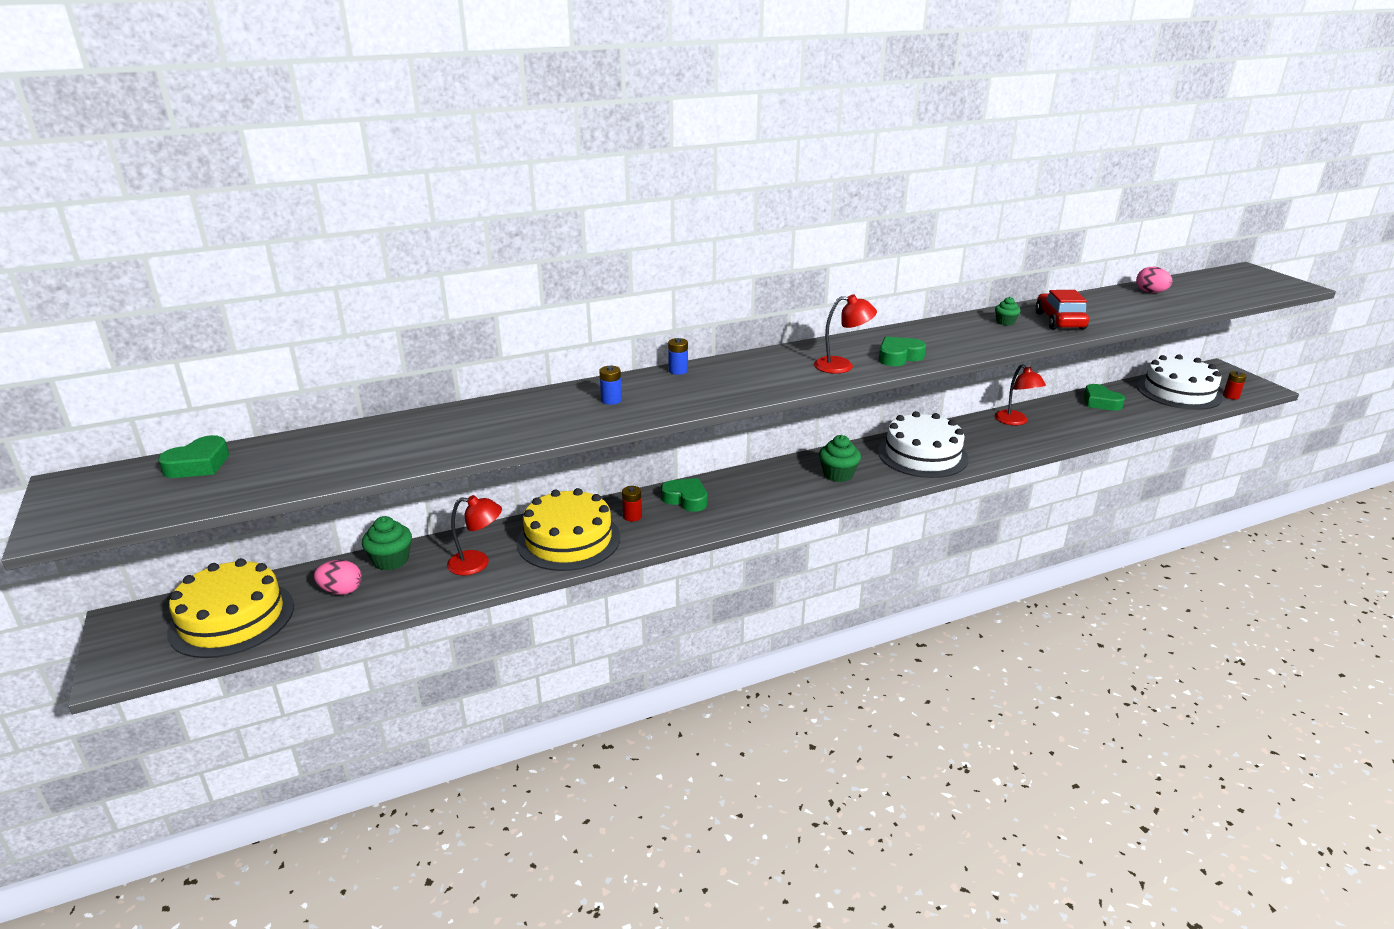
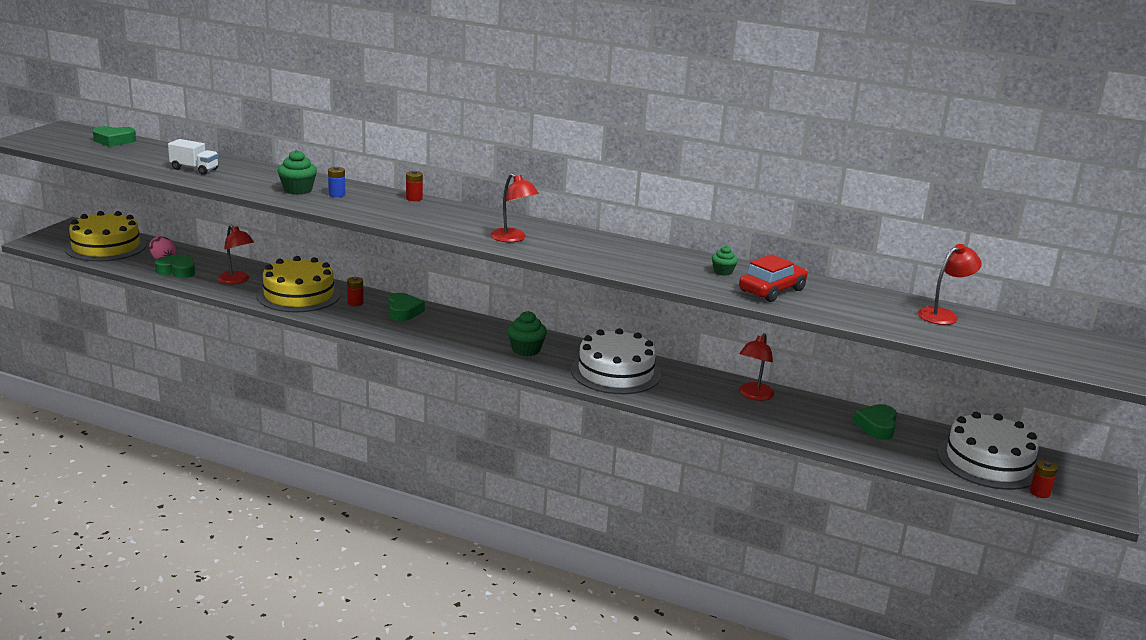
camera: 45 degrees right, 5 degrees down
green cupcake [362,516,412,571] -> green cupcake moved to [278,150,317,195]
blue battery [668,338,688,375] -> red battery [406,171,423,201]
green heart [879,337,926,366] -> green heart moved to [155,254,195,278]
pink egg [1136,267,1172,293] -> red lamp [918,244,982,325]
none -> white truck [168,139,219,175]

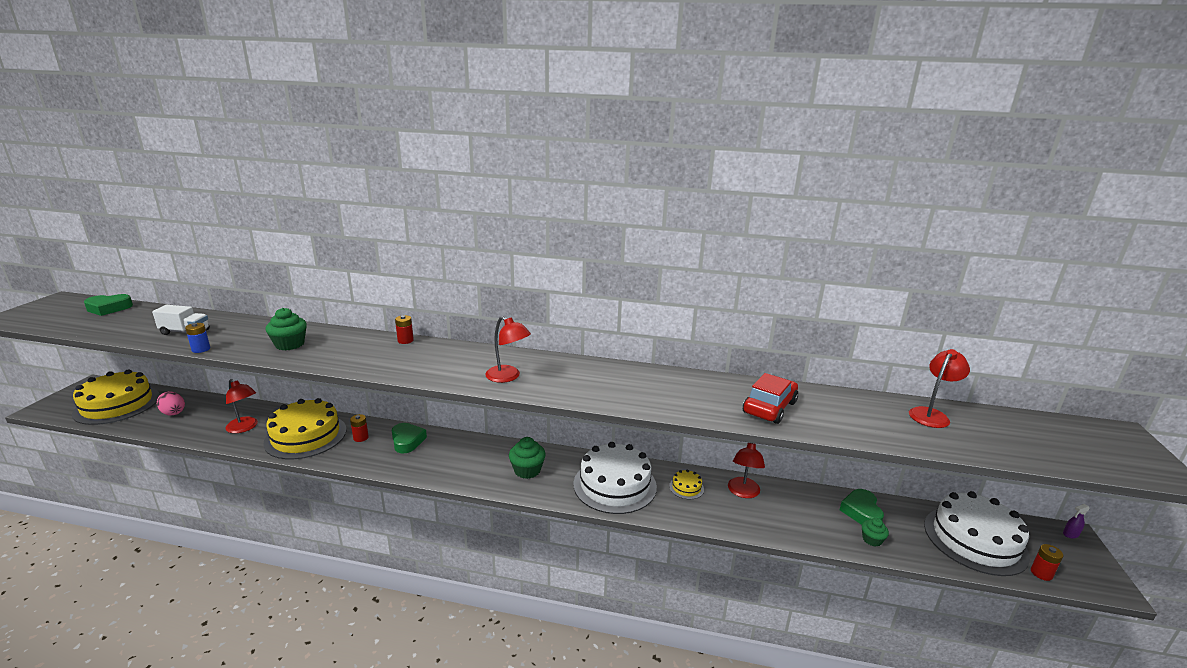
camera: 10 degrees left, 0 degrees up
green heart [155,254,195,278] -> none
blue battery [328,166,345,197] -> blue battery moved to [185,323,210,353]
green cupcake [712,246,738,276] -> green cupcake moved to [862,518,889,547]
none -> yellow cake [669,470,704,499]
none -> purple spray bottle [1063,504,1090,538]

